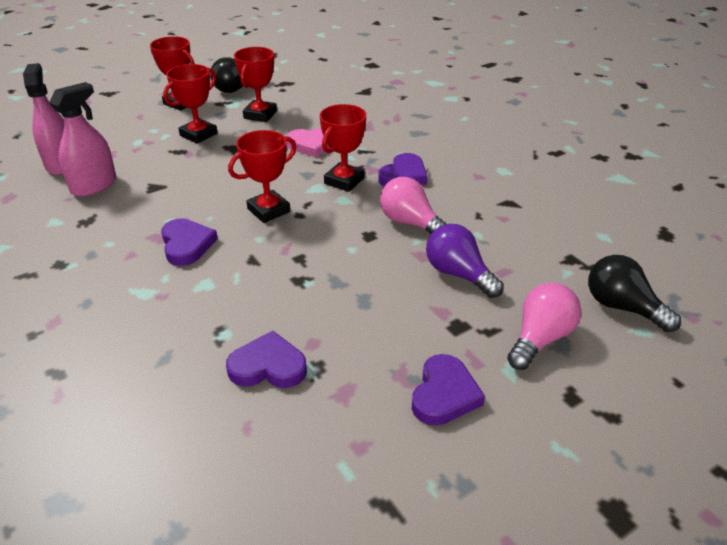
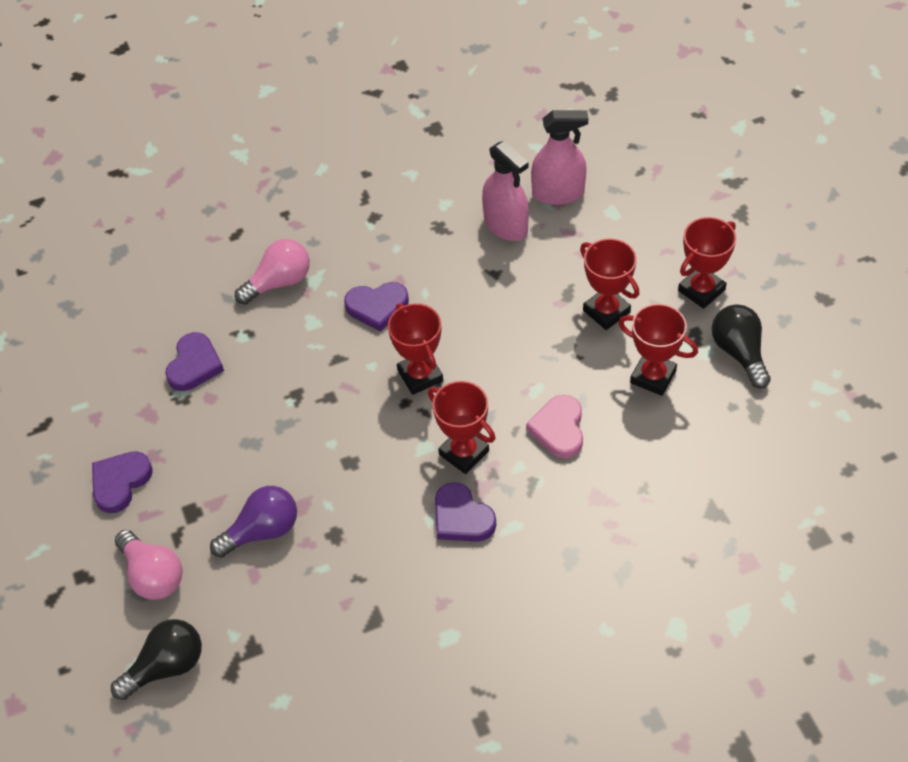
camera: 105 degrees right, 15 degrees up
pink light bulb [380,177,446,234] -> pink light bulb moved to [235,239,310,305]
purple heart [412,354,485,426] -> purple heart turned 90 degrees clockwise [92,451,153,513]

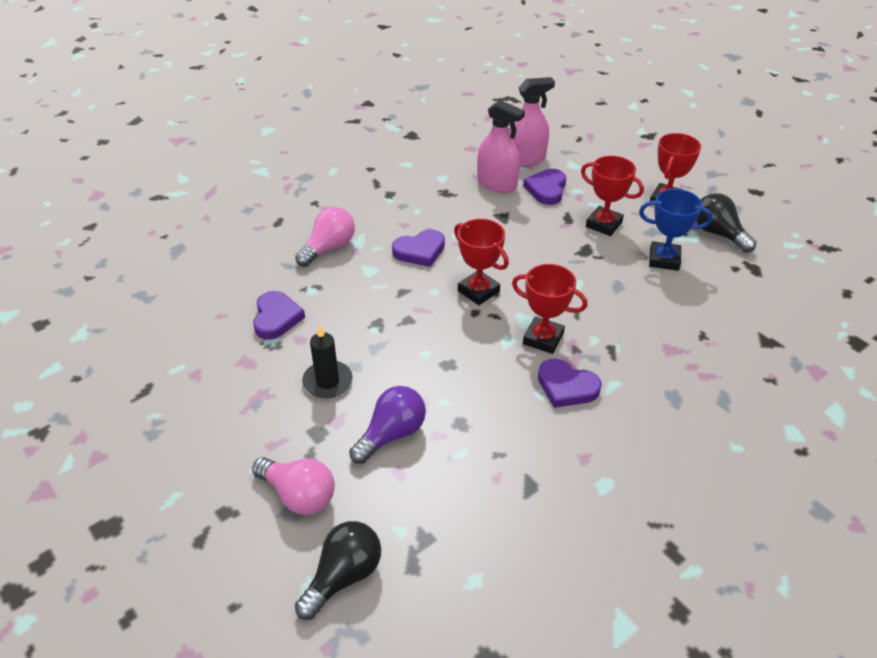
camera: 20 degrees left, 10 degrees down
purple heart [92,451,153,513] -> purple heart moved to [523,169,566,205]
pink heart [526,395,583,459] -> none
red trophy [619,304,698,396] -> blue trophy [639,189,713,271]
none -> black candle [302,324,352,398]

